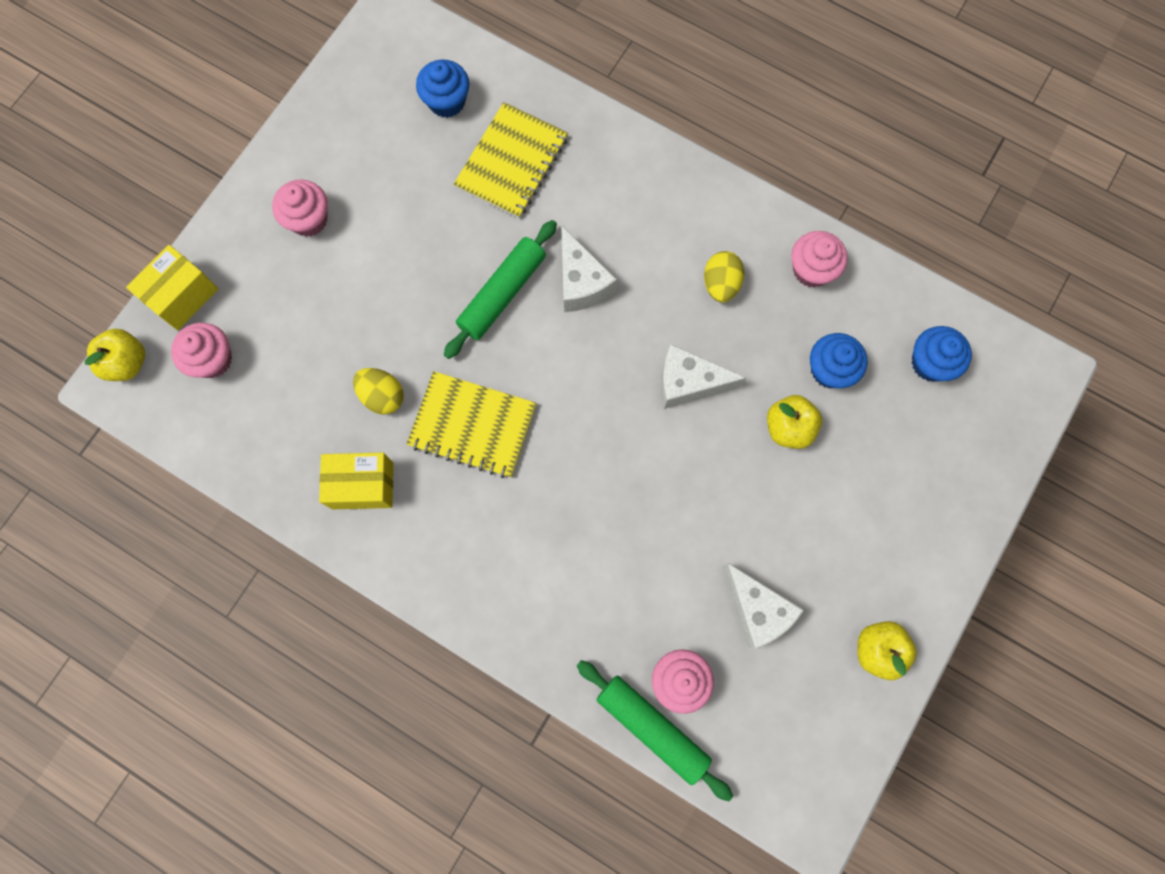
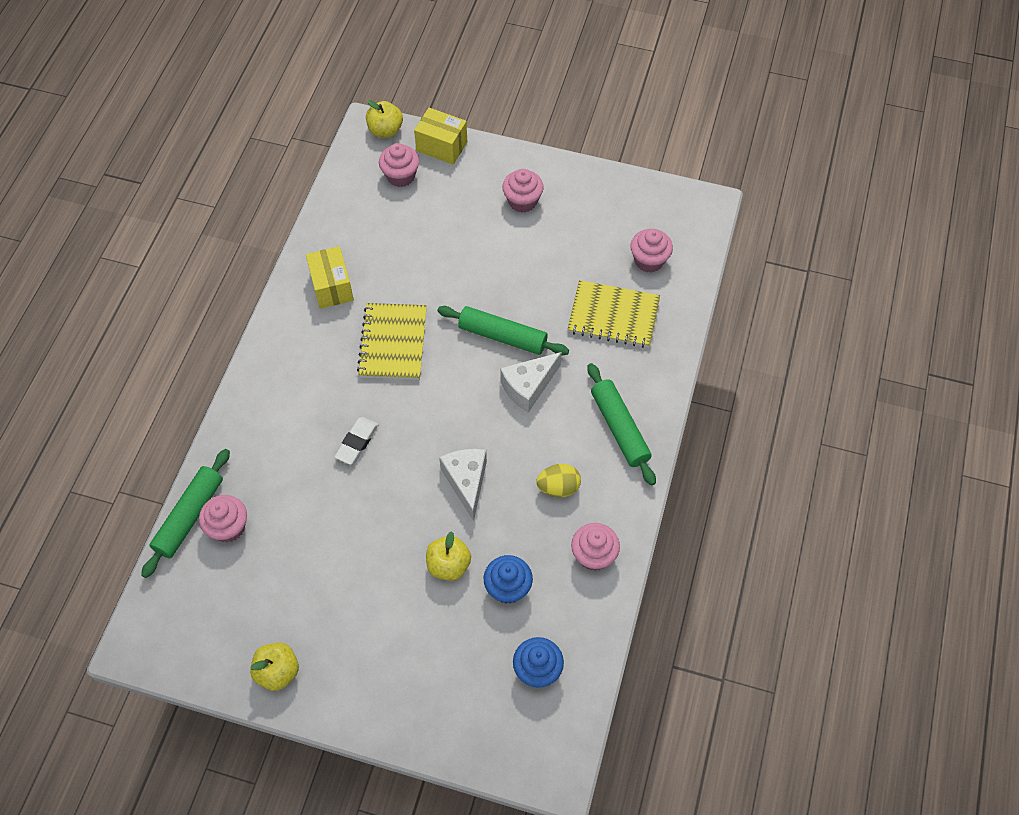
camera: 75 degrees right, 15 degrees down
yellow egg [353,368,404,415] -> none
blue cupcake [416,60,470,118] -> pink cupcake [631,229,673,273]
white cheese [723,563,804,649] -> none
none -> white eraser [334,417,379,465]
none -> green rolling pin [588,363,656,486]

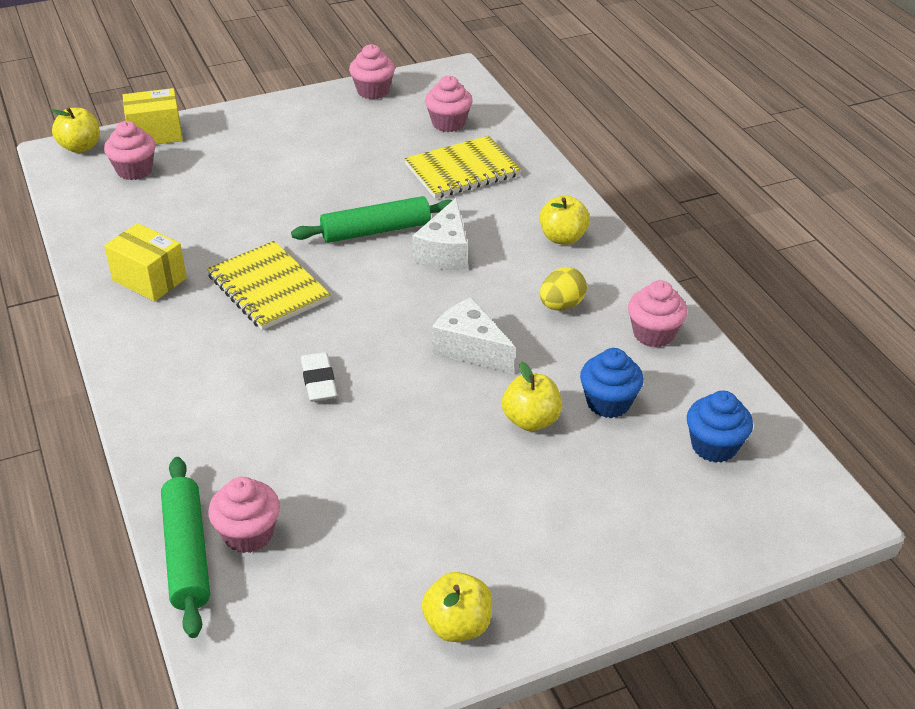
camera: 40 degrees left, 20 degrees down
pink cupcake [502,169,544,213] -> pink cupcake moved to [349,44,395,99]
green rolling pin [588,363,656,486] -> yellow apple [540,195,590,245]

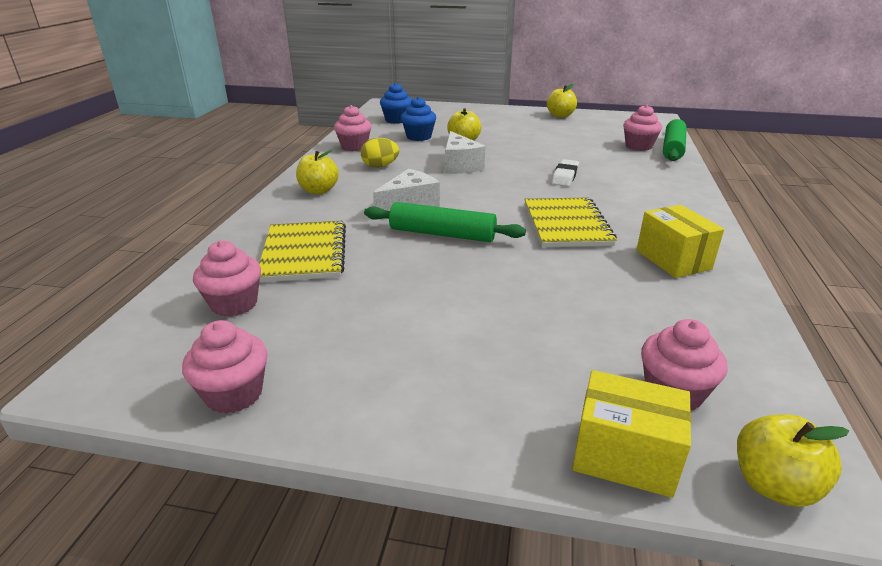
camera: 145 degrees left, 10 degrees down
yellow notebook [404,136,521,199] -> yellow notebook turned 75 degrees clockwise [259,221,346,282]

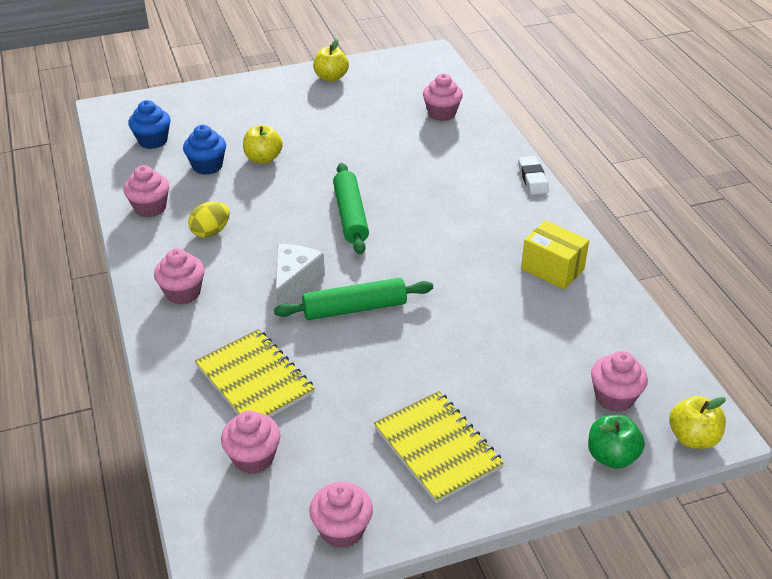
camera: 30 degrees left, 10 degrees up
yellow apple [296,150,339,194] -> pink cupcake [154,248,205,305]
white cheese [445,131,486,174] -> none
yellow notebook [524,197,617,247] -> yellow notebook moved to [374,391,504,503]
white eraser [551,159,579,187] -> white eraser moved to [518,156,549,195]
yellow box [572,370,691,498] -> green apple [588,415,645,469]
green rolling pin [663,119,687,161] -> green rolling pin moved to [333,163,369,255]

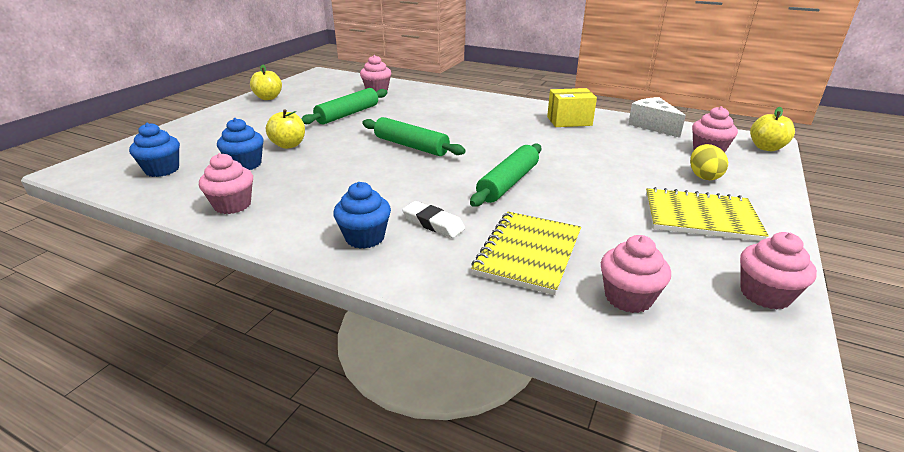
camera: 45 degrees left, 10 degrees down
pink cupcake [154,248,205,305] -> blue cupcake [333,182,391,249]
yellow egg [188,201,230,238] -> yellow egg moved to [690,144,728,180]
yellow notebook [195,329,315,417] -> yellow notebook turned 75 degrees counterclockwise [471,212,581,295]
white cheese [276,244,325,306] -> white cheese moved to [628,97,686,138]
white eraser [518,156,549,195] -> white eraser moved to [402,201,466,238]
green apple [588,415,645,469] -> none
none -> green rolling pin [301,88,388,125]

